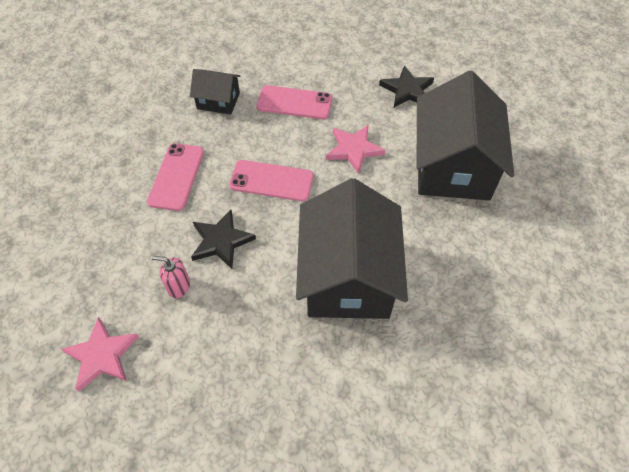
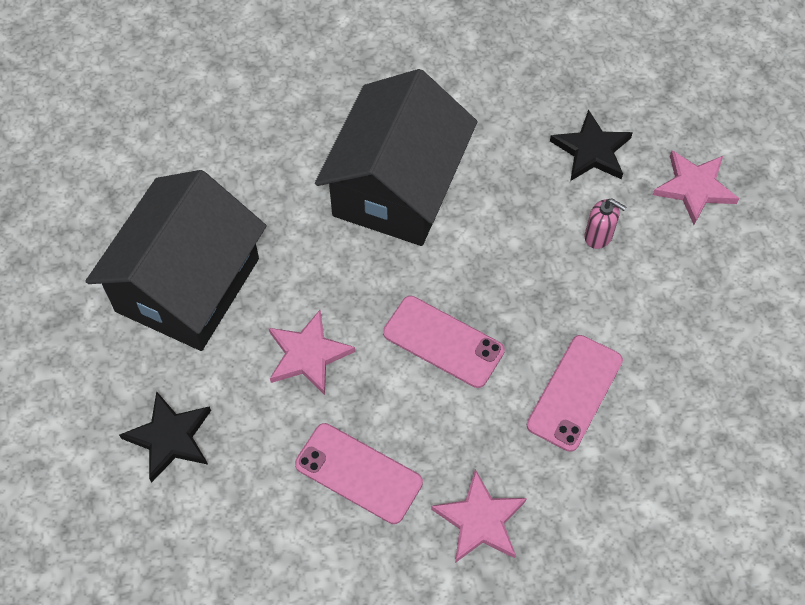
camera: 160 degrees left, 5 degrees up
black house [190,69,241,114] -> pink star [431,469,527,563]
black star [191,210,256,269] -> black star moved to [550,110,633,181]

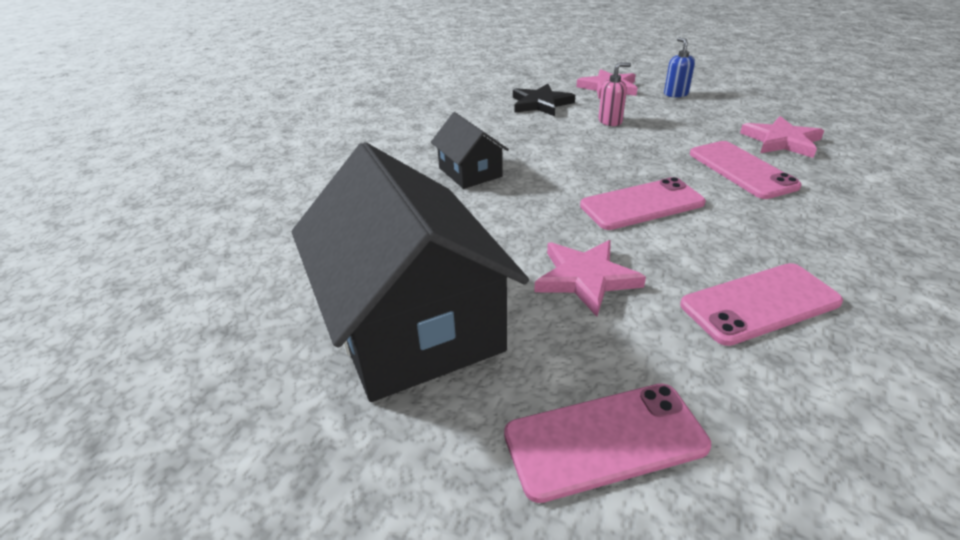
camera: 50 degrees left, 25 degrees down
black star [119,391,211,483] -> pink phone [504,384,711,503]
black house [315,69,477,246] -> black house [431,112,509,189], size x0.48
pink star [431,469,527,563] -> pink star moved to [740,116,824,158]
none -> blue soap dispenser [664,38,695,98]

